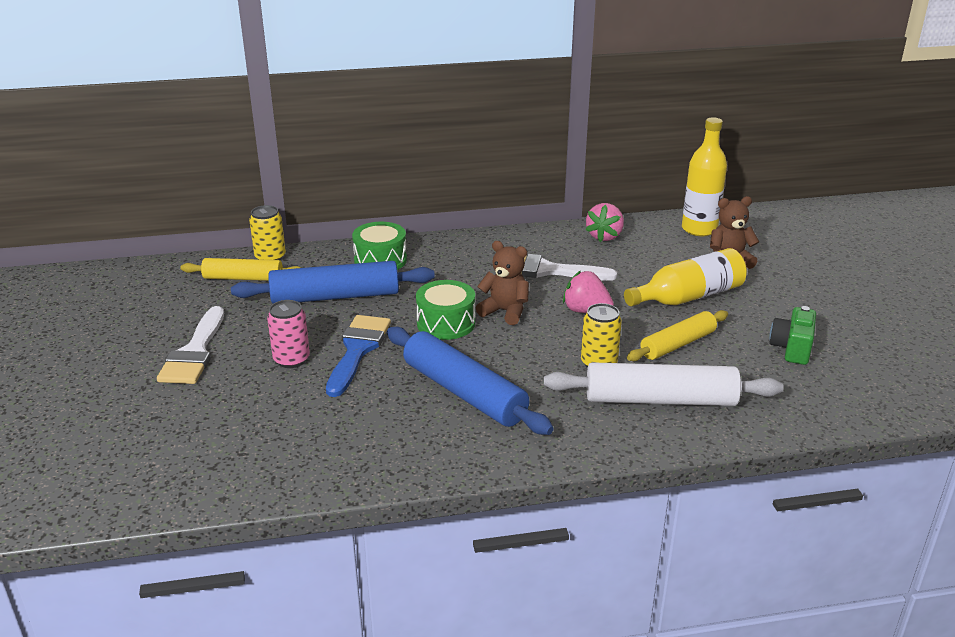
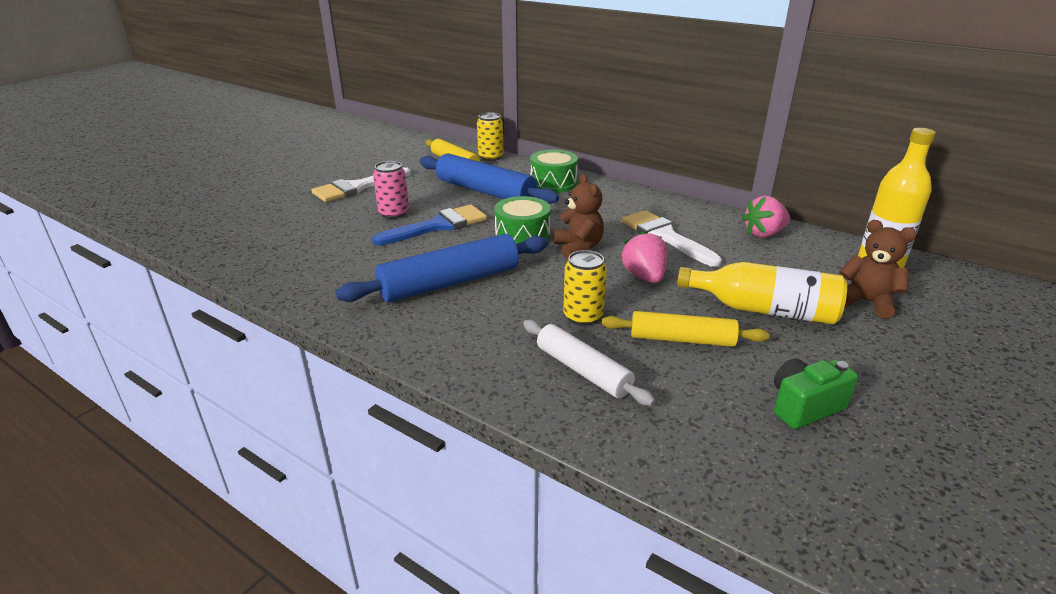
camera: 45 degrees right, 0 degrees up
blue rolling pin [387,327,554,435] -> blue rolling pin turned 60 degrees clockwise [336,234,548,302]
white rolling pin [544,362,783,406] -> white rolling pin [523,320,655,406], size x0.64

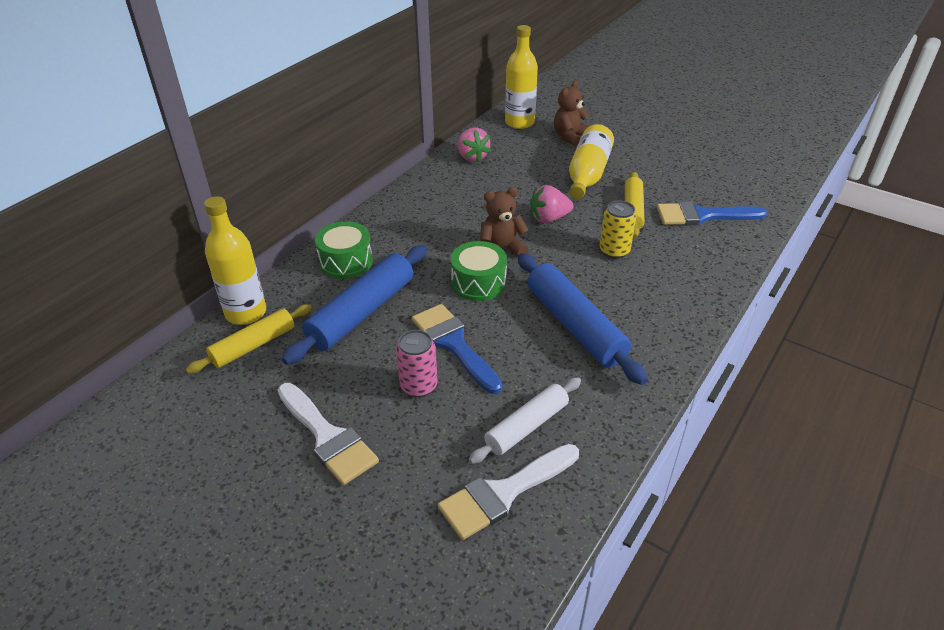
camera: 90 degrees left, 10 degrees up
yellow can [477,112,504,161] -> yellow bottle [204,196,266,325]
white rolling pin [523,320,655,406] -> white rolling pin moved to [468,377,581,464]
white brush [622,210,722,267] -> white brush moved to [438,444,579,540]
green camera [774,358,858,429] -> none
none -> blue brush [657,201,768,225]

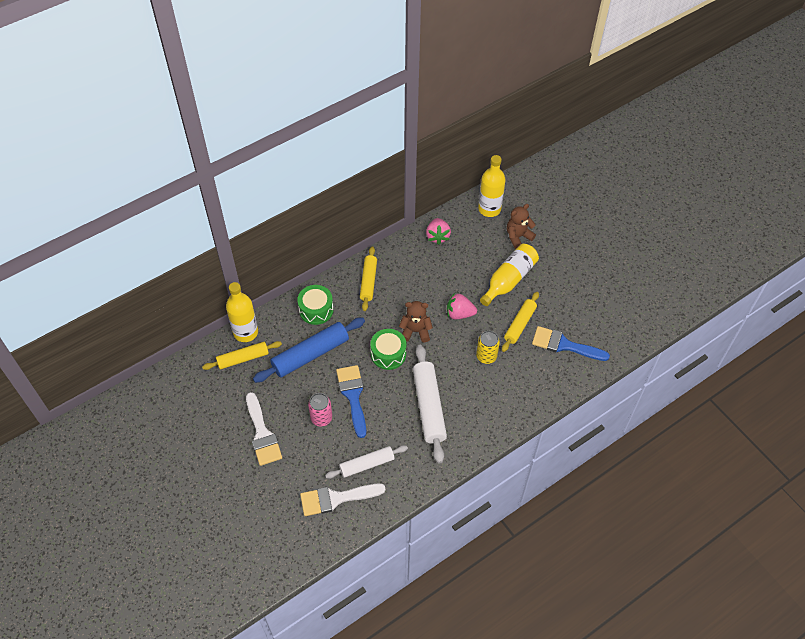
camera: 20 degrees right, 15 degrees up
blue rolling pin [518,253,648,385] -> white rolling pin [413,345,447,463]
none -> yellow rolling pin [360,246,377,311]

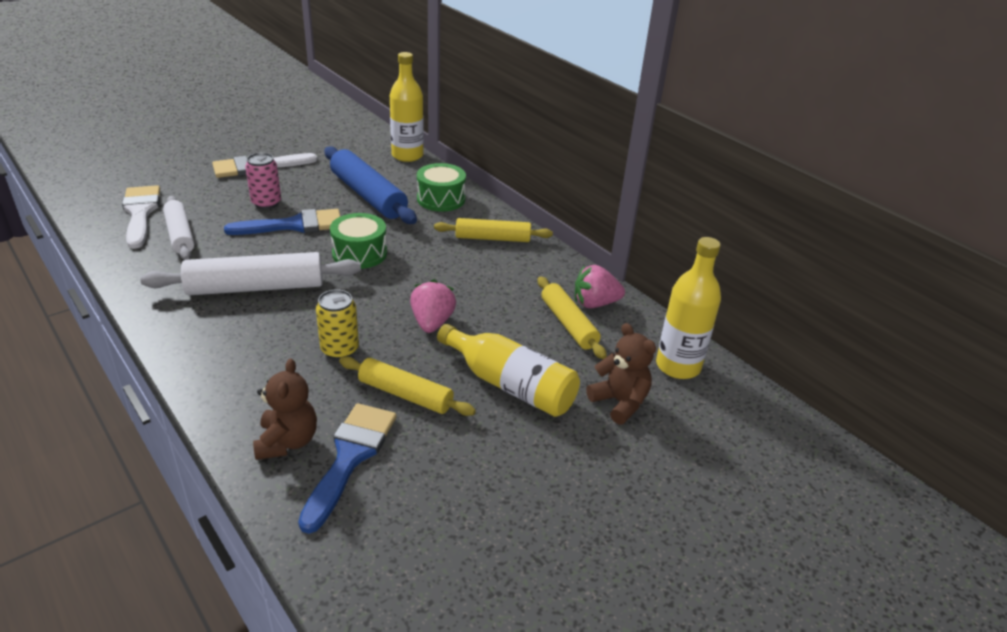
camera: 85 degrees right, 20 degrees down
yellow rolling pin [202,341,282,370] -> yellow rolling pin moved to [538,276,607,359]
brown teddy bear [399,301,433,342] -> brown teddy bear moved to [253,359,317,460]

